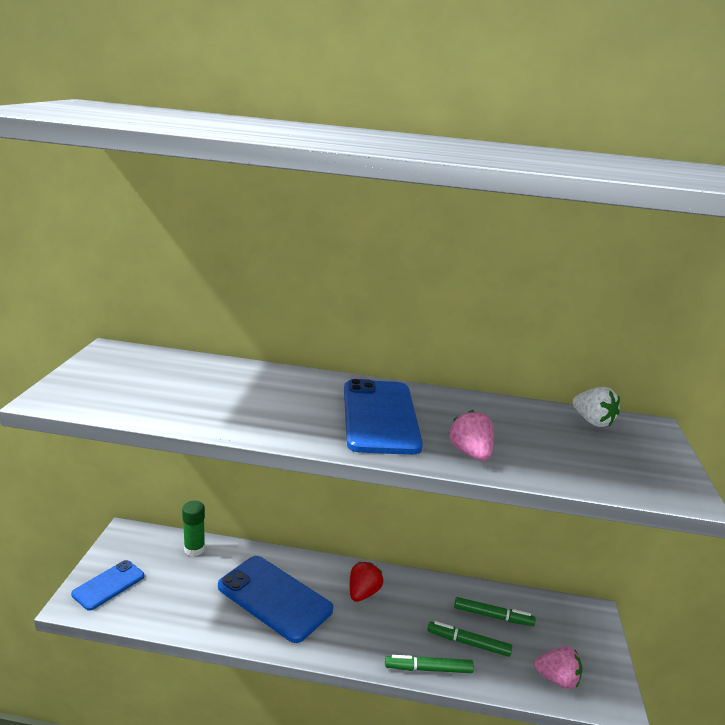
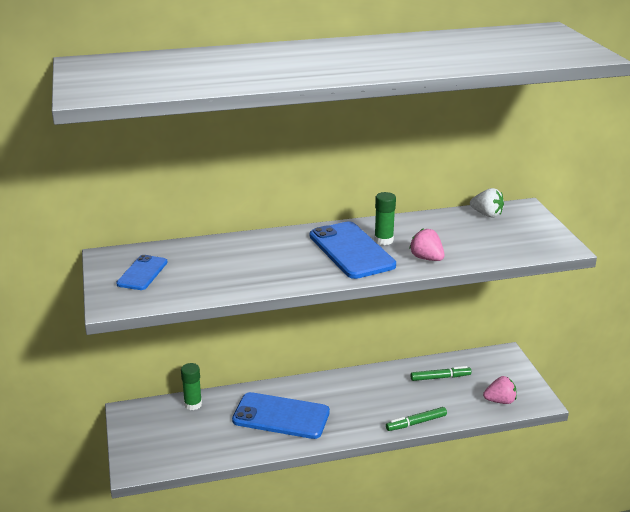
camera: 20 degrees left, 5 degrees up
blue phone [71,560,144,611] -> blue phone moved to [116,255,168,290]
red strawberry [350,562,383,602] -> none
green marker [427,621,512,657] -> none
none -> green glue stick [374,192,396,245]

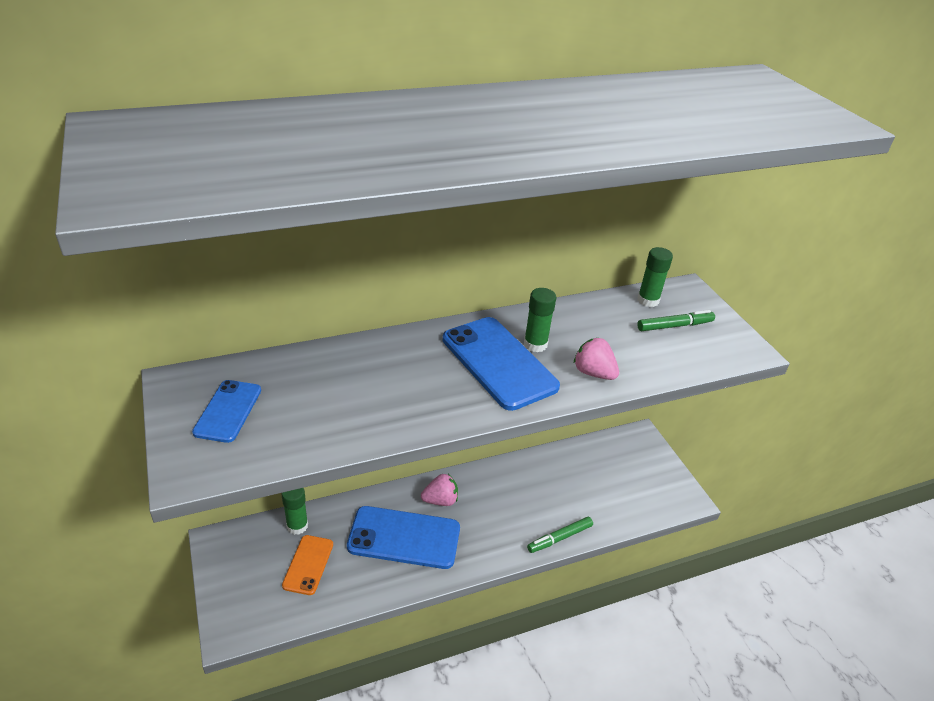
camera: 10 degrees left, 10 degrees up
green marker [410,366,471,381] -> green marker moved to [637,310,715,331]
white strawberry [470,188,504,217] -> green glue stick [637,247,673,307]
pink strawberry [483,376,517,404] -> pink strawberry moved to [421,474,458,506]
none -> orange phone [282,535,333,595]

